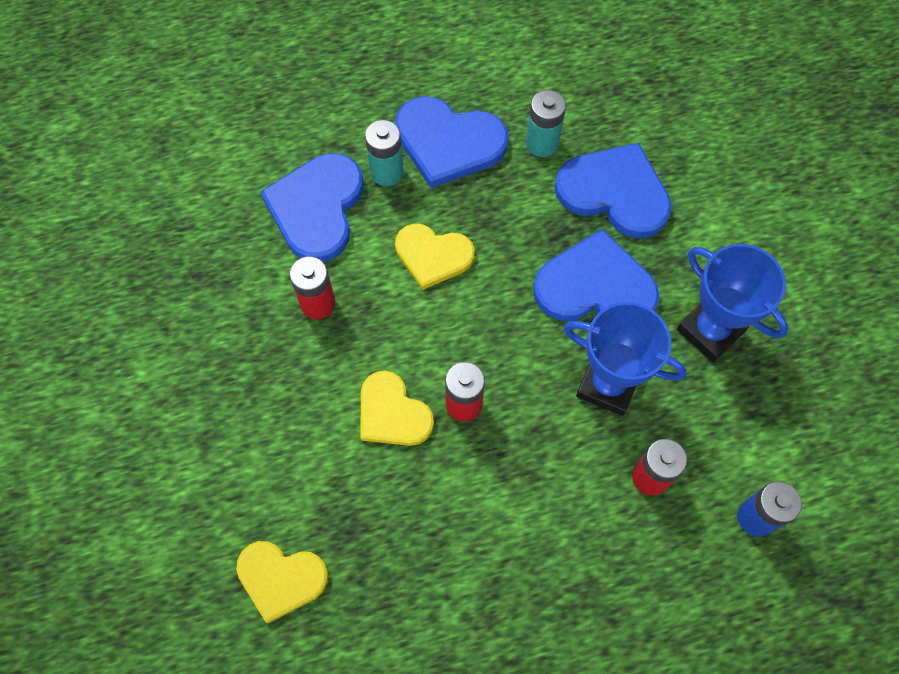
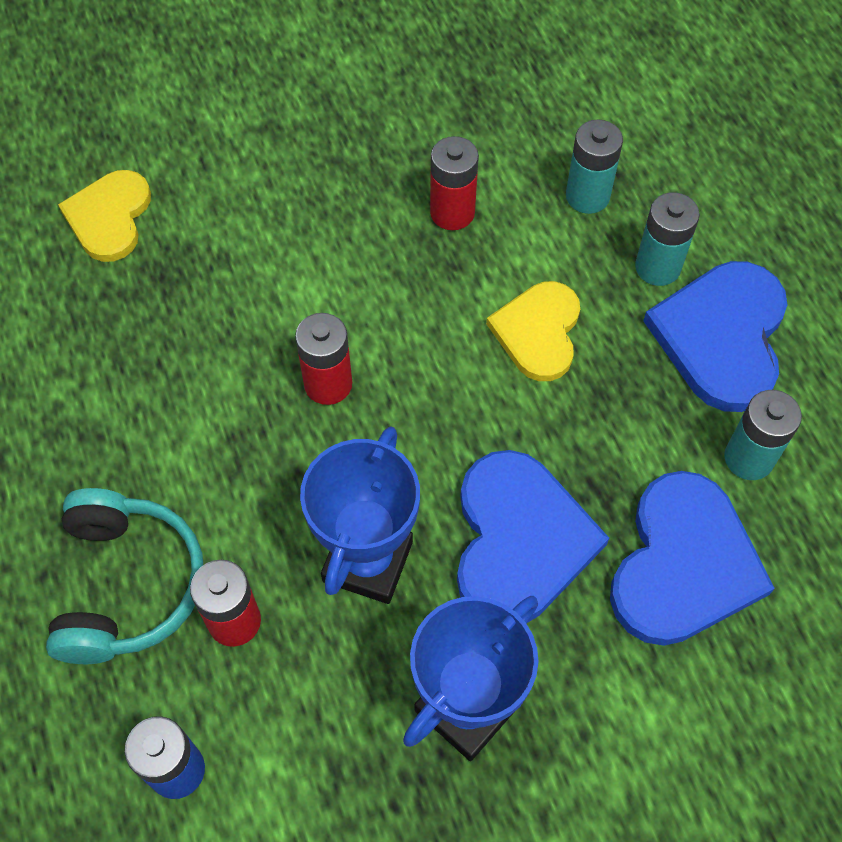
camera: 85 degrees right, 5 degrees down
blue heart [260,153,364,262] -> turquoise battery [566,119,623,214]
yellow heart [361,370,434,446] -> none
none -> turquoise headphones [46,488,203,664]

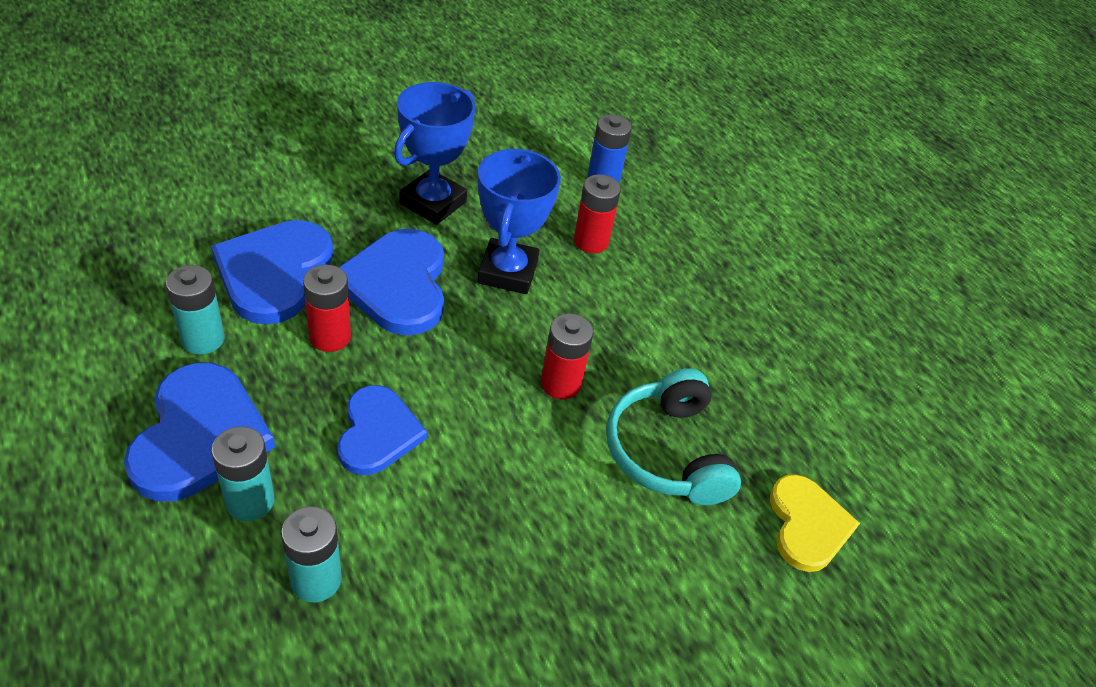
camera: 165 degrees right, 15 degrees down
turquoise headphones [46,488,203,664] -> turquoise headphones moved to [606,368,741,505]
red battery [430,136,479,230] -> red battery moved to [303,265,351,352]
yellow heart [486,281,580,381] -> blue heart [337,385,427,475]

